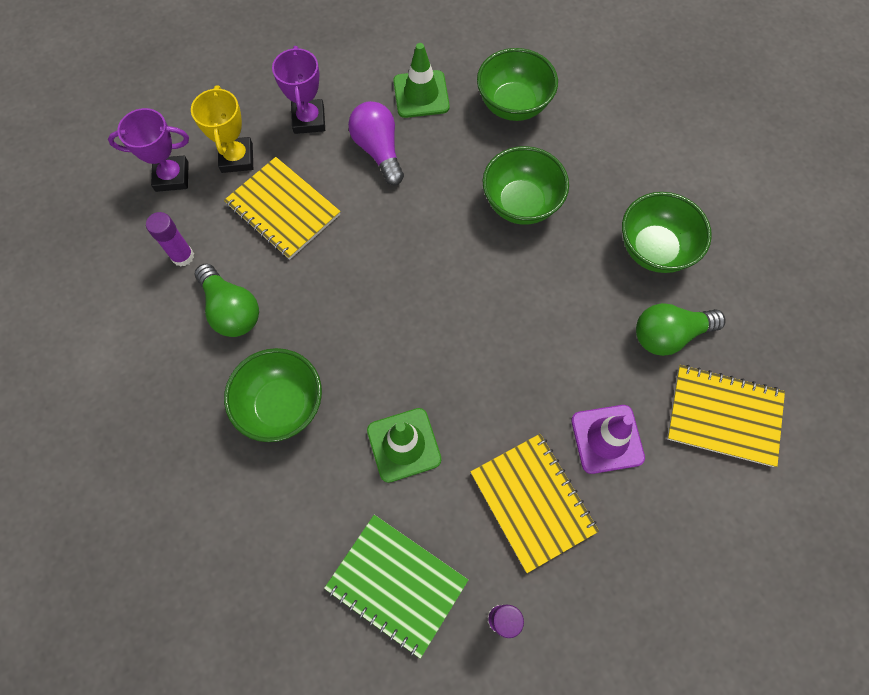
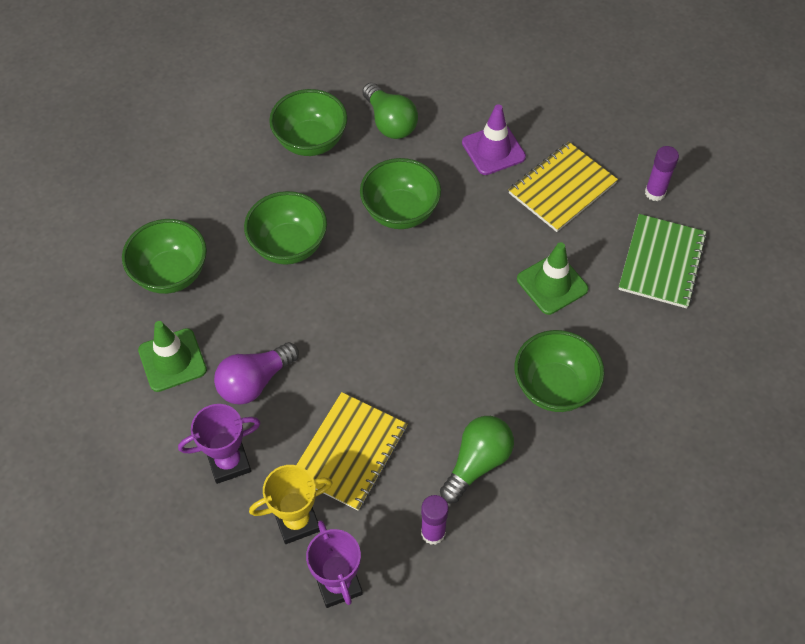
camera: 105 degrees left, 10 degrees down
yellow notebook [667,365,785,467] -> none
none -> green bowl [360,158,441,229]

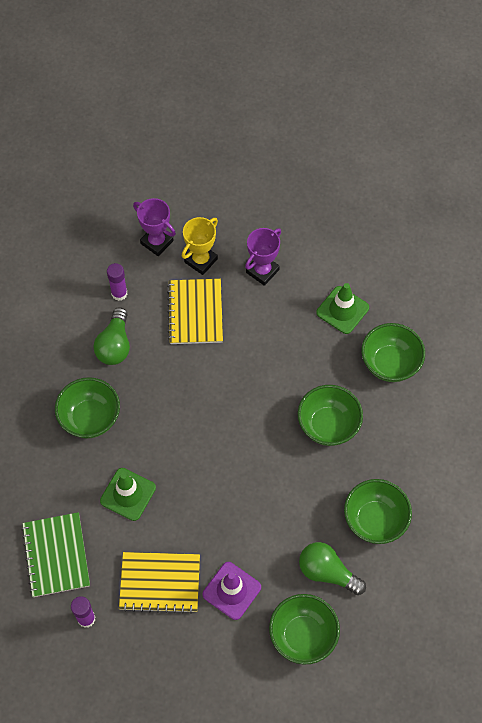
camera: 150 degrees right, 5 degrees up
purple light bulb [214,342,299,405] -> none
green bowl [360,158,441,229] -> green bowl moved to [269,594,340,664]
yellow notebook [508,142,618,232] -> yellow notebook turned 75 degrees clockwise [119,552,200,614]

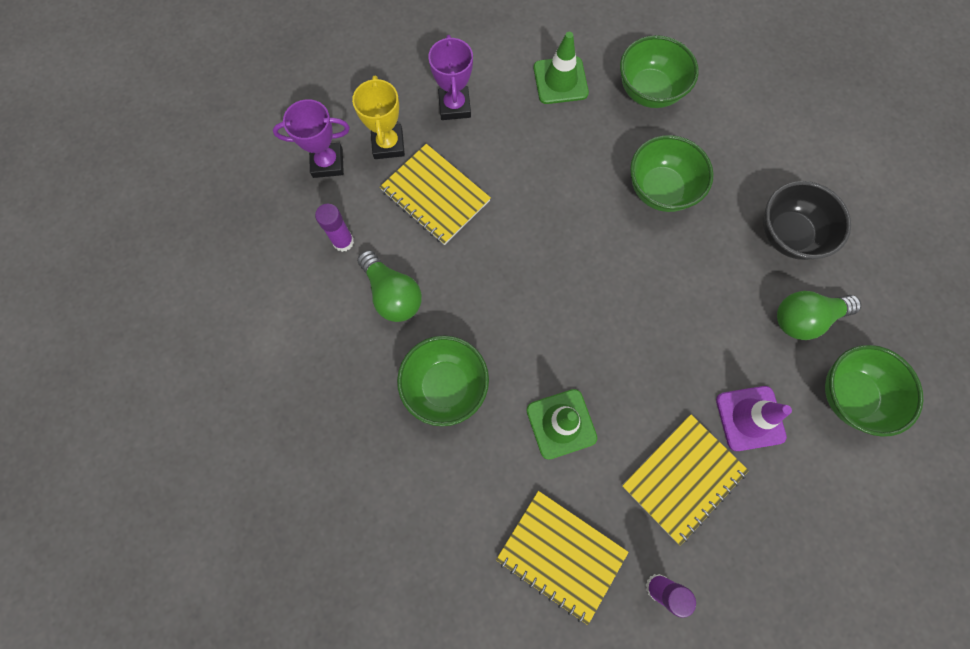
camera: 45 degrees left, 10 degrees up
green notebook [21,512,90,597] -> yellow notebook [496,491,629,625]
green bowl [344,479,412,544] -> black bowl [763,181,851,260]

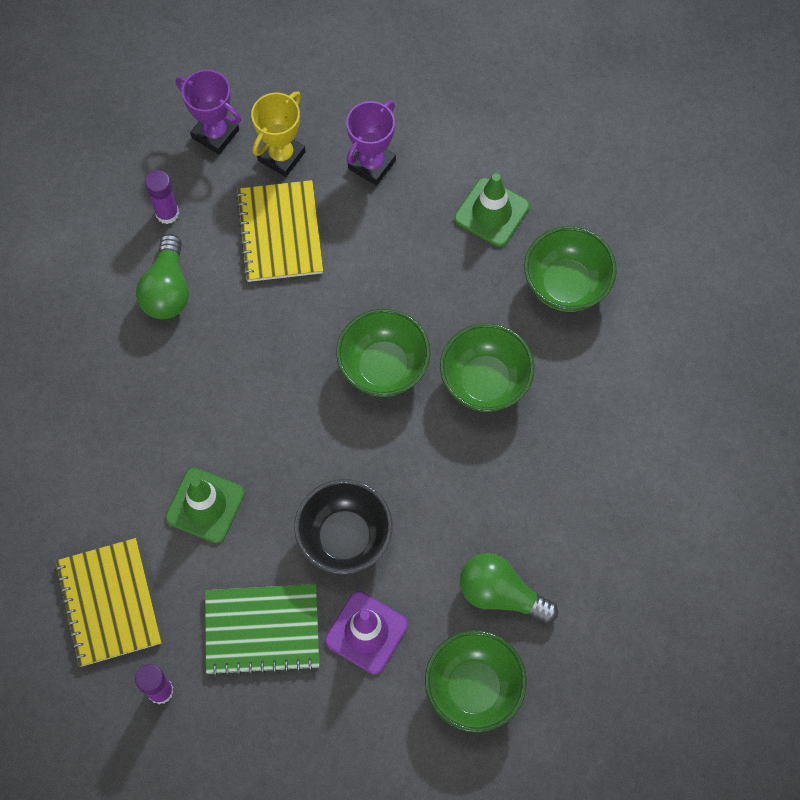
camera: 40 degrees right, 5 degrees down
green bowl [397,335,489,426] -> green bowl moved to [336,309,431,397]
yellow notebook [622,415,749,546] -> green notebook [205,584,319,676]
black bowl [763,181,851,260] -> black bowl moved to [294,479,393,574]

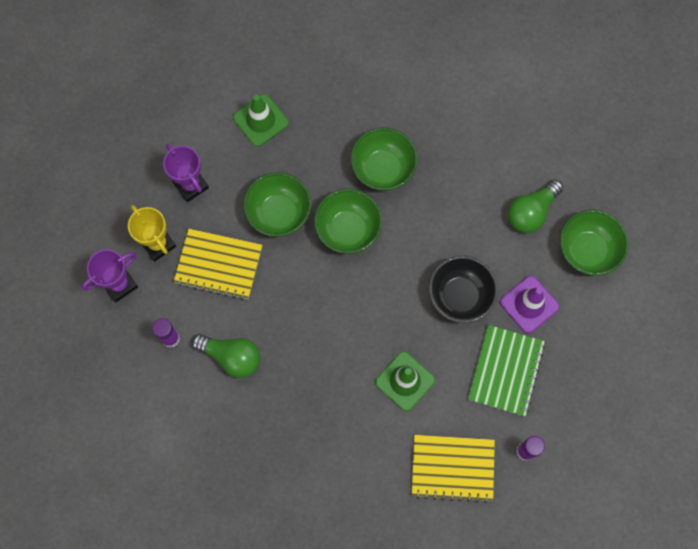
camera: 70 degrees left, 5 degrees up
green bowl [524,226,617,312] -> green bowl moved to [243,172,311,237]

